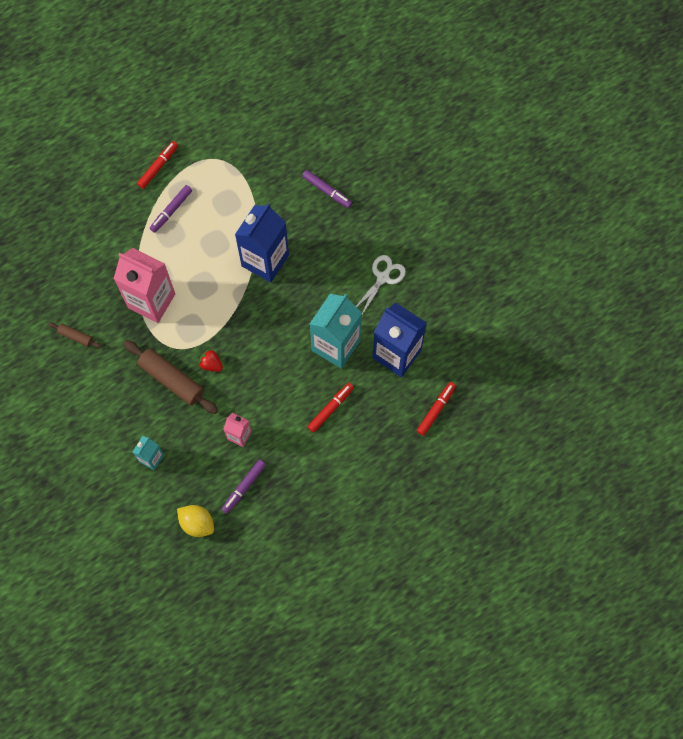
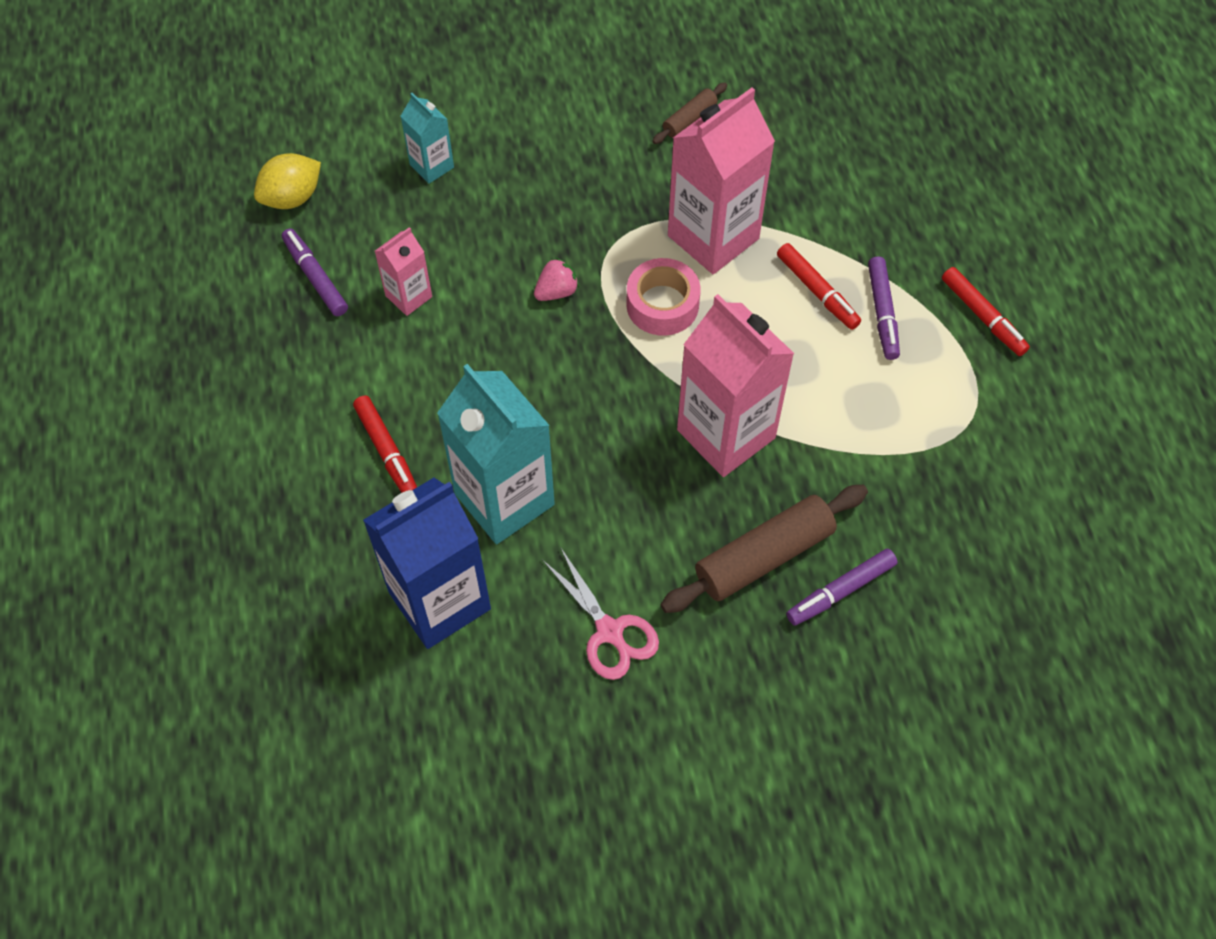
camera: 110 degrees right, 10 degrees down
brown rolling pin [124,340,218,414] -> brown rolling pin moved to [661,485,868,613]
purple marker [150,185,192,233] -> purple marker turned 150 degrees counterclockwise [868,257,900,360]
red strawberry [199,349,223,372] -> pink strawberry [534,257,579,301]
blue carton [235,203,289,282] -> pink carton [677,294,794,477]
white scissors [356,255,406,315] -> pink scissors [543,547,659,680]
red marker [417,382,456,436] -> red marker moved to [777,243,861,330]
none -> pink tape [626,258,701,336]

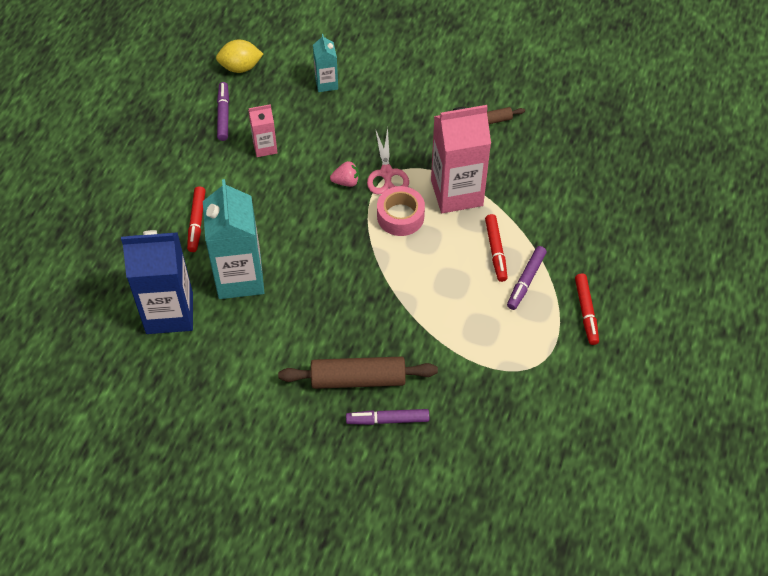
camera: 30 degrees right, 5 degrees down
pink scissors [543,547,659,680] -> pink scissors moved to [367,127,409,195]
pink carton [677,294,794,477] -> none

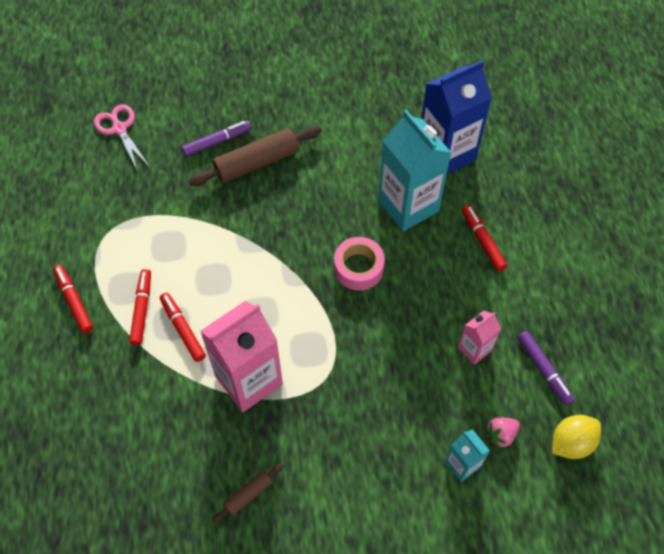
camera: 155 degrees right, 5 degrees up
pink strawberry [330,161,360,187] -> pink strawberry moved to [486,418,520,449]
pink scissors [367,127,409,195] -> pink scissors moved to [94,104,150,170]
pink tape [377,186,425,236] -> pink tape moved to [334,237,385,290]
purple marker [507,246,547,310] -> red marker [129,269,151,345]

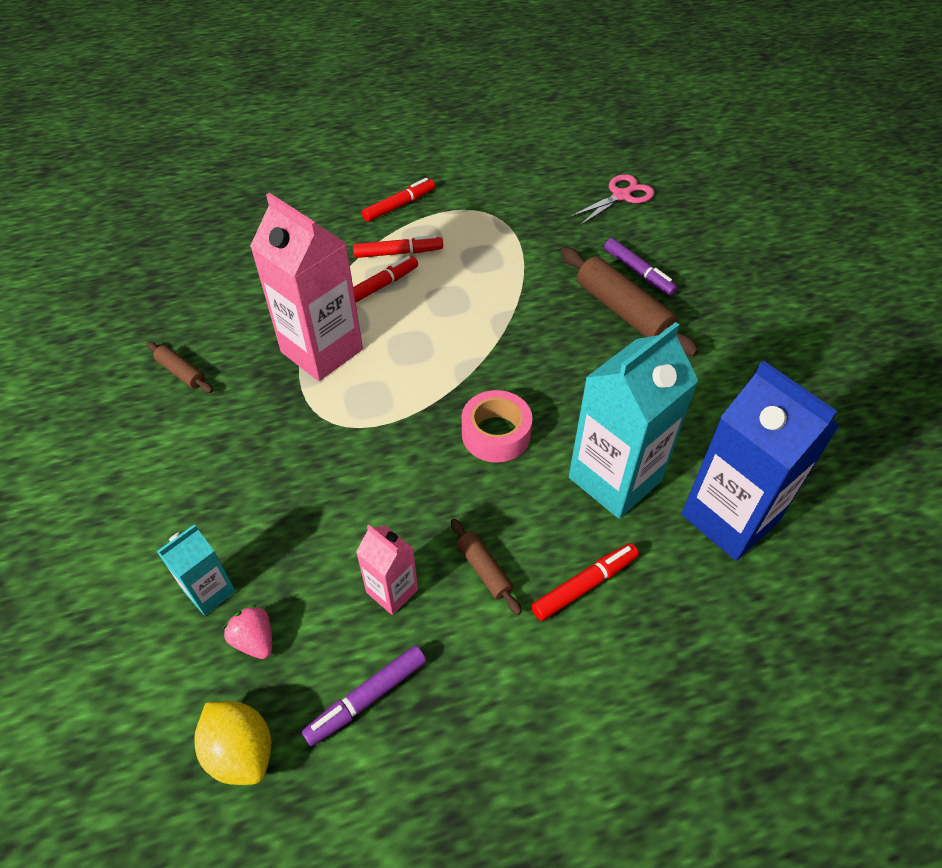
camera: 80 degrees right, 10 degrees down
none -> brown rolling pin [451,519,522,615]

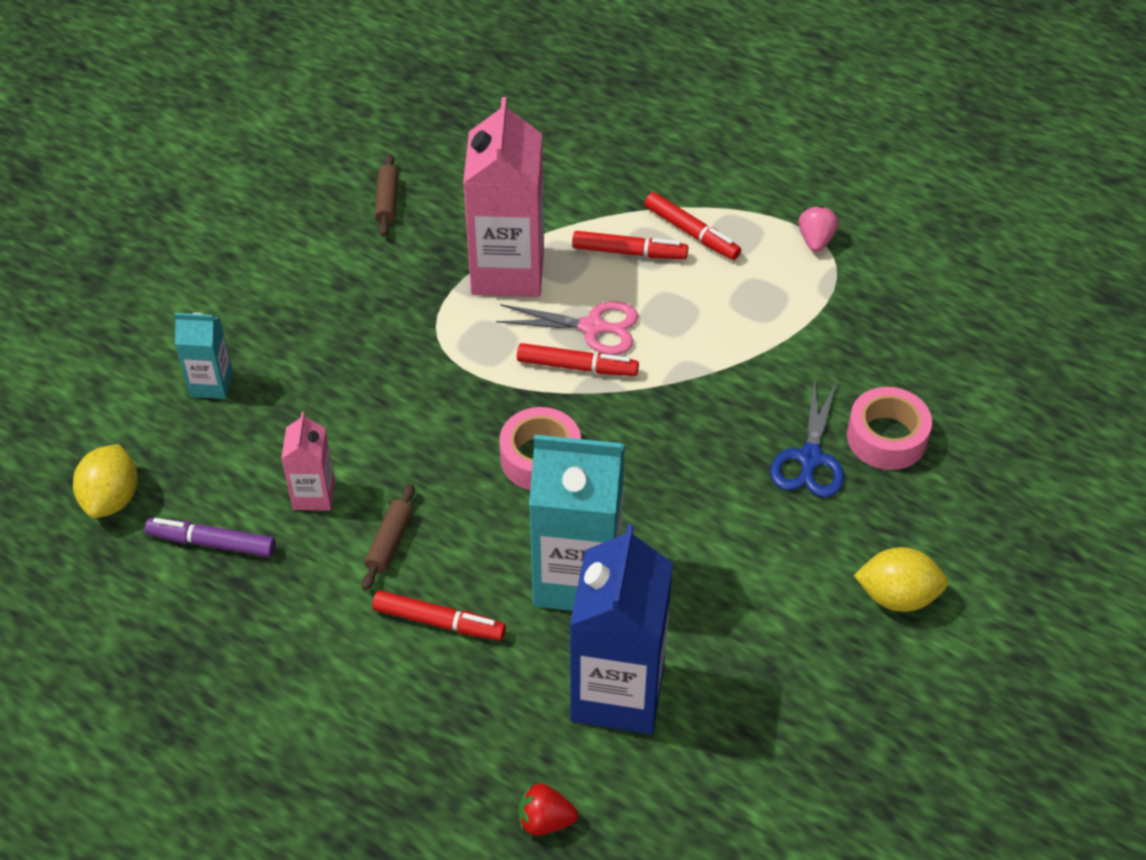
camera: 50 degrees right, 0 degrees up
pink strawberry [223,605,272,659] -> pink strawberry moved to [798,205,839,252]
red marker [362,178,435,222] -> red marker moved to [517,343,639,376]
brown rolling pin [561,247,699,357] -> blue scissors [770,379,844,498]
pink scissors [569,174,654,226] -> pink scissors moved to [496,301,638,355]
purple marker [604,238,678,296] -> pink tape [847,387,932,470]
none -> red strawberry [518,782,578,836]
none -> yellow lemon [854,547,948,612]

